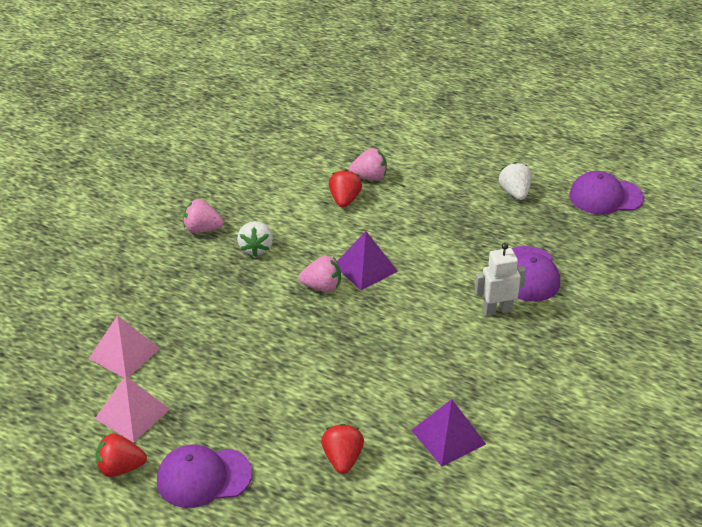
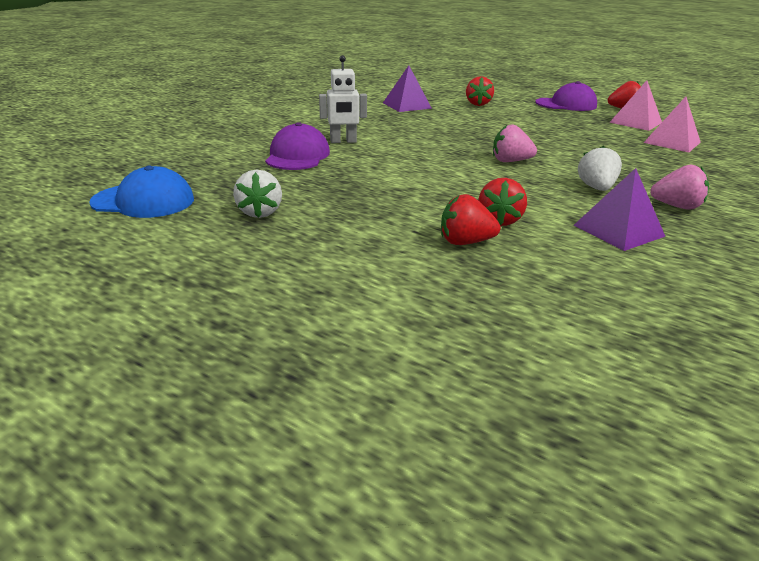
camera: 175 degrees left, 10 degrees down
purple pyramid [337,231,398,290] -> purple pyramid moved to [573,168,665,251]
pink strawberry [349,148,387,181] -> red strawberry [441,194,501,245]
purple cap [569,171,644,214] -> blue cap [89,166,194,218]

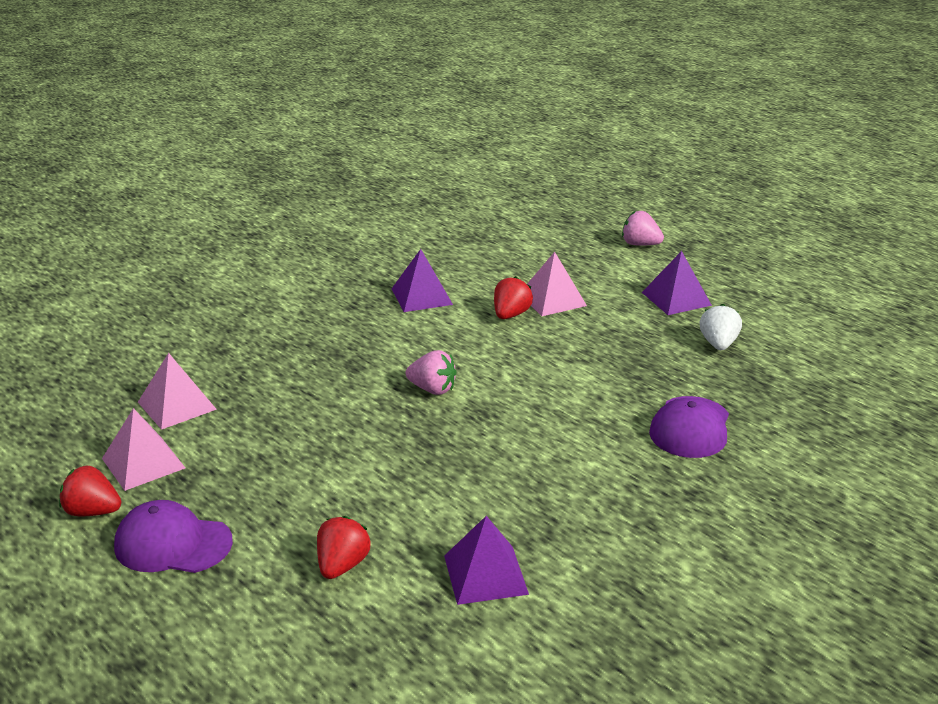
camera: 165 degrees left, 0 degrees up
blue cap [89,166,194,218] -> none
white robot [319,55,367,143] -> none
red strawberry [441,194,501,245] -> pink pyramid [527,252,587,316]
white strawberry [578,146,622,191] -> none
pink strawberry [650,165,709,210] -> pink strawberry moved to [622,211,664,246]
none -> purple pyramid [642,251,712,315]

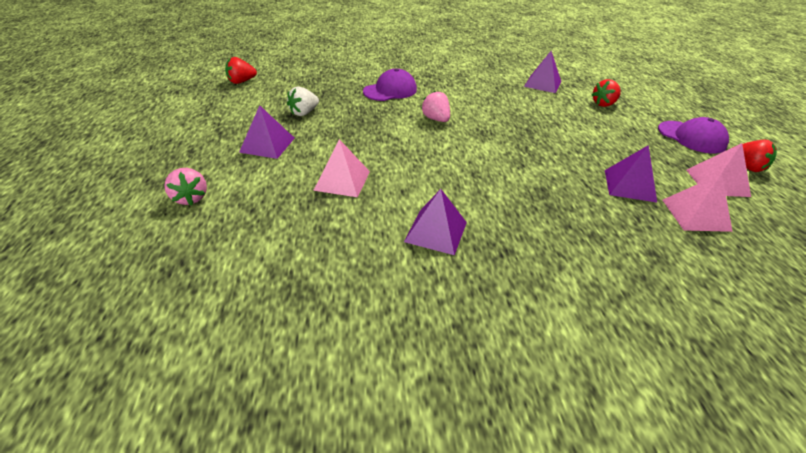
camera: 145 degrees left, 10 degrees up
pink strawberry [405,350,457,395] -> pink strawberry moved to [421,91,450,122]
red strawberry [494,276,533,319] -> red strawberry moved to [225,57,257,84]
none -> purple pyramid [605,145,657,202]

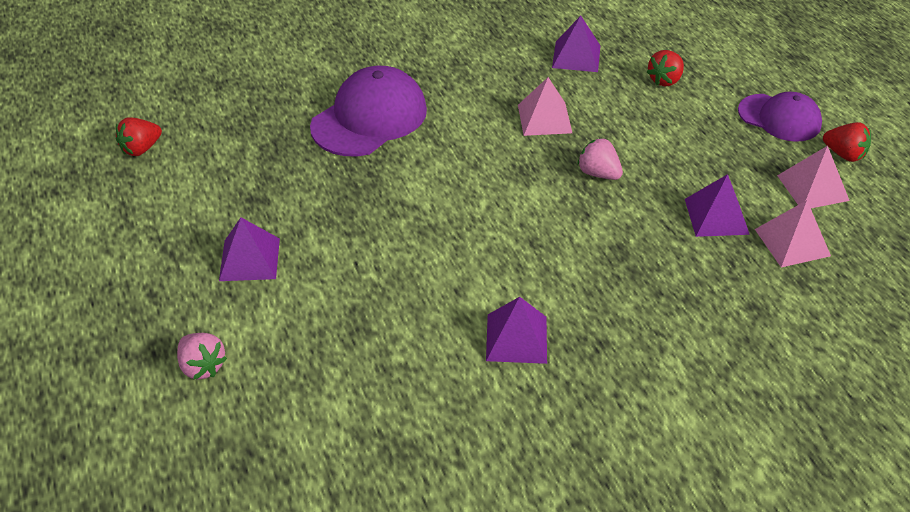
camera: 15 degrees left, 5 degrees up
white strawberry [287,86,319,116] -> none
pink pyramid [313,139,370,197] -> pink pyramid moved to [518,77,572,136]
purple cap [363,68,417,101] -> purple cap [310,66,427,156], size x1.53
pink strawberry [421,91,450,122] -> pink strawberry moved to [577,138,623,180]

